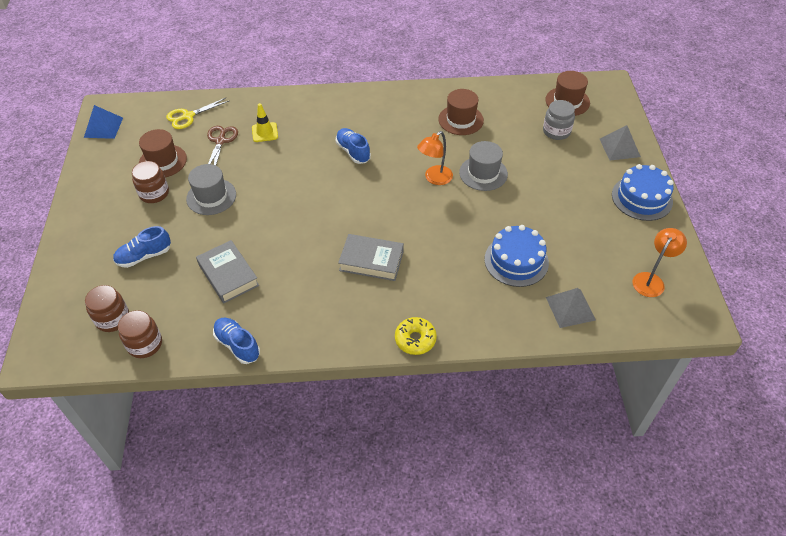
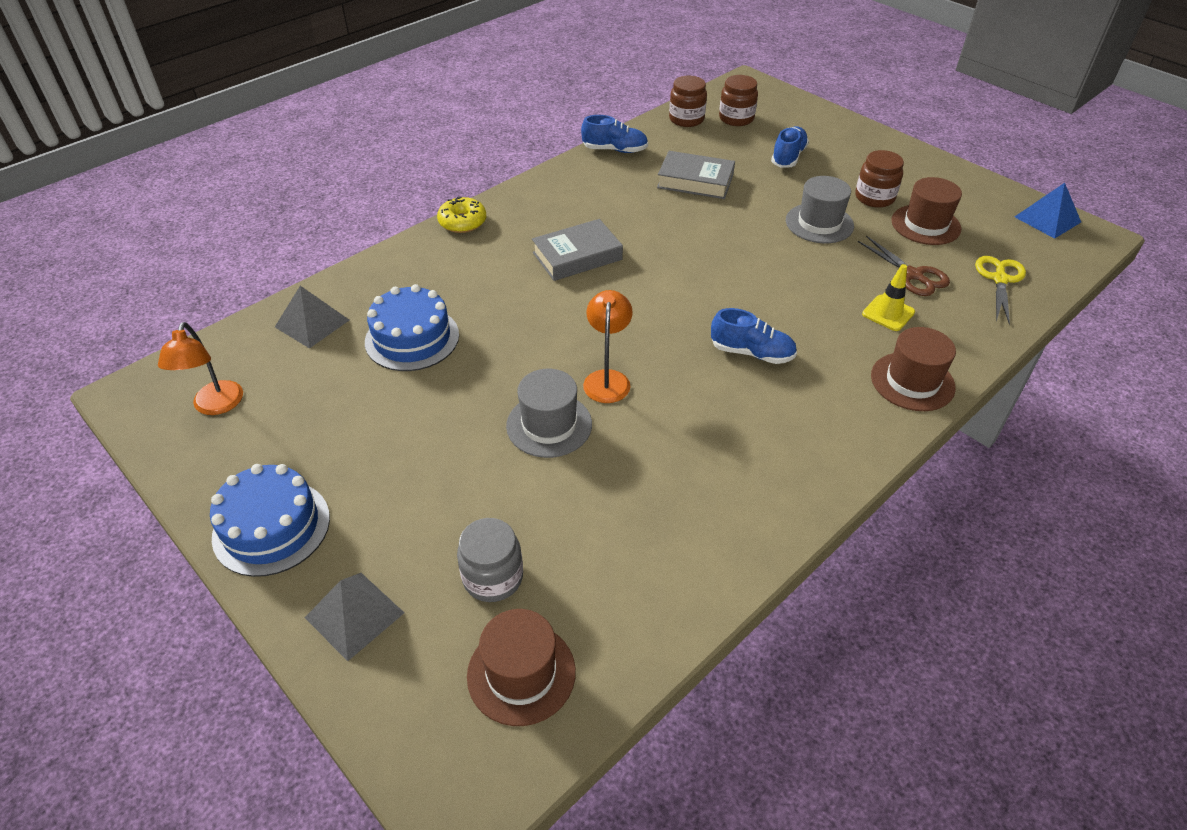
camera: 140 degrees right, 5 degrees down
brown hat [438,89,484,135] -> brown hat moved to [871,327,956,411]

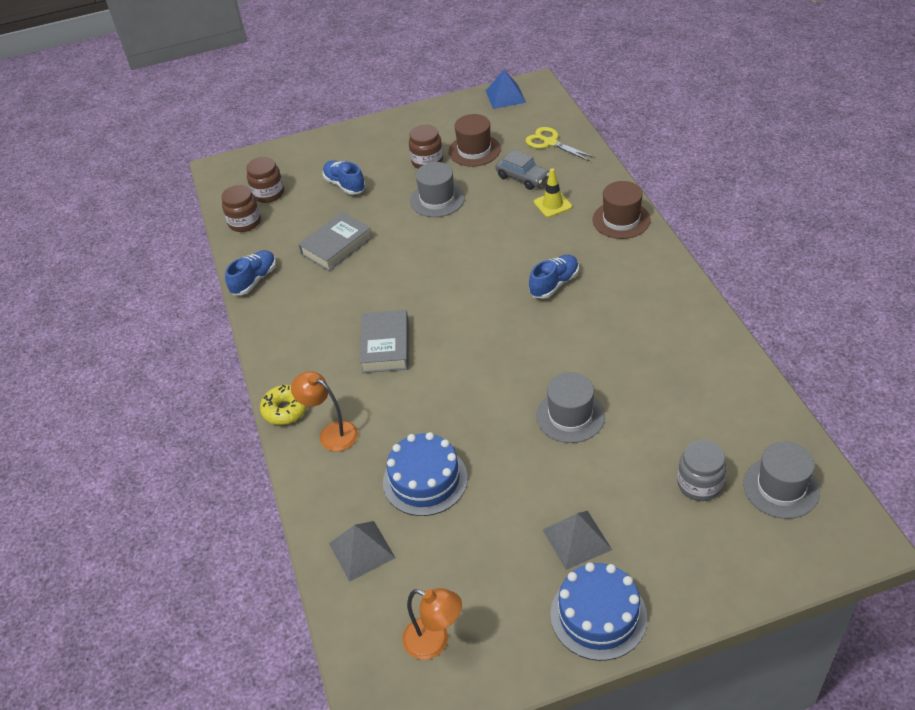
camera: 60 degrees left, 0 degrees up
grey pyramid [305,573,404,661] -> grey pyramid moved to [543,511,612,570]
brown hat [467,609,576,726] -> grey hat [743,441,820,519]
orange lamp [583,290,633,403] -> orange lamp moved to [291,371,358,451]
brown scissors [858,236,950,296] -> grey car [495,149,549,190]

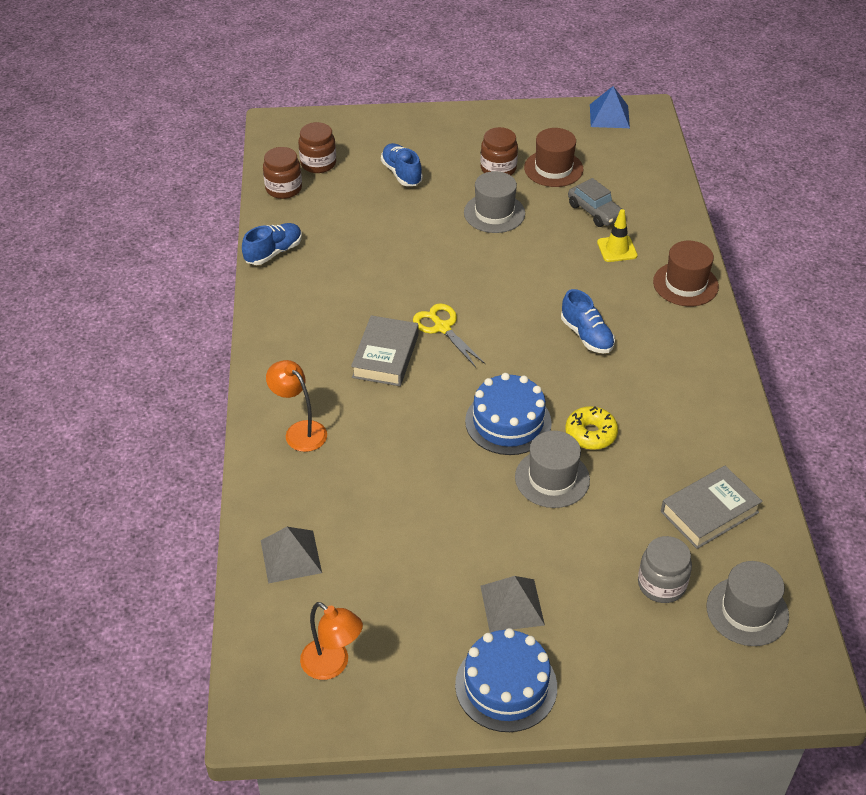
camera: 10 degrees right, 0 degrees up
yellow donut [260,385,307,425] -> yellow donut moved to [565,406,618,450]
grey book [298,212,372,271] -> grey book moved to [661,466,763,549]
blue cake [383,432,468,516] -> blue cake moved to [465,373,552,455]
yellow scissors [526,127,595,161] -> yellow scissors moved to [413,303,486,368]
blue shoe [529,255,579,299] -> blue shoe turned 90 degrees clockwise [561,289,615,353]

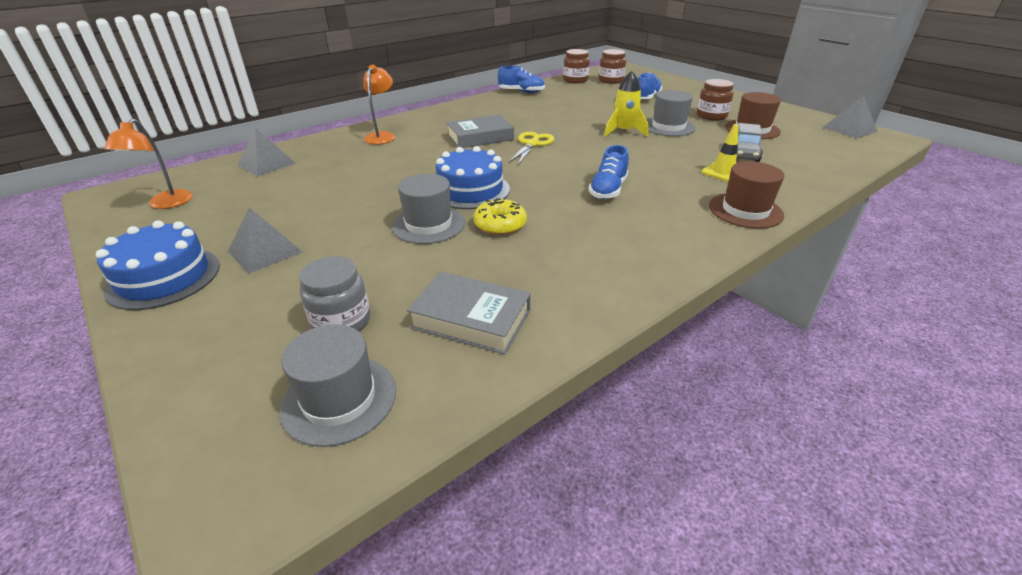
camera: 55 degrees right, 10 degrees down
blue pyramid [590,86,630,128] -> grey pyramid [822,96,877,139]
none -> yellow rocket [604,71,648,137]

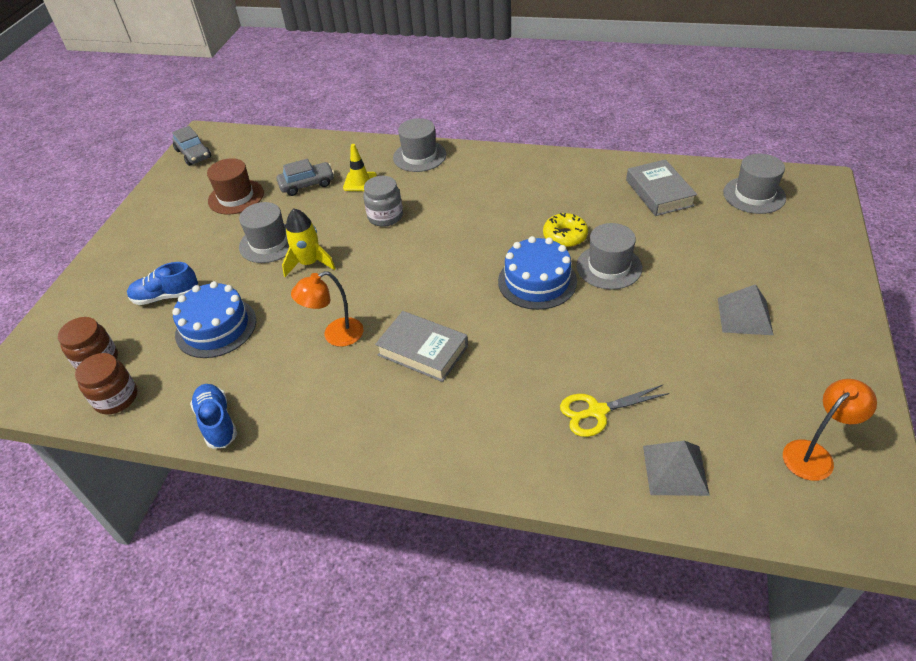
camera: 125 degrees left, 10 degrees up
blue cake [96,220,220,310] -> blue cake moved to [172,281,256,358]
grey jar [299,256,370,331] -> grey jar moved to [363,176,403,227]
orange lamp [363,65,395,144] -> orange lamp moved to [291,271,363,347]
yellow scissors [509,132,554,165] -> yellow scissors moved to [560,385,670,437]
blue shoe [589,145,629,199] -> none
brown jar [697,79,734,121] -> none
brown hat [709,161,784,229] -> grey hat [393,118,446,172]
grey pyramid [822,96,877,139] -> grey car [172,126,211,166]

